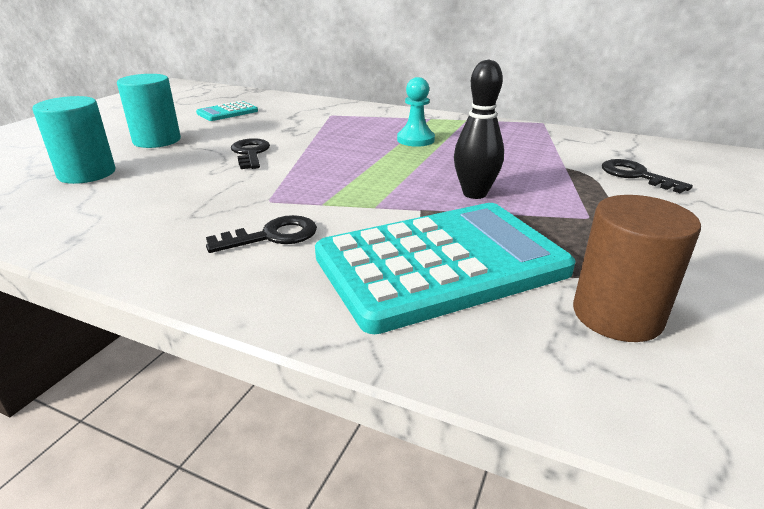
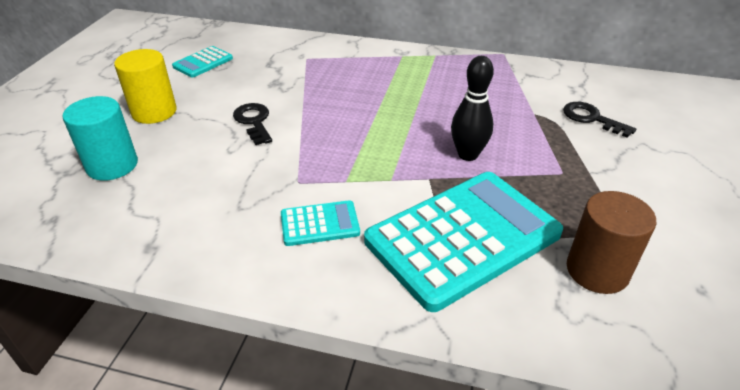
camera: 10 degrees left, 10 degrees up
turquoise cylinder [117,74,181,148] -> yellow cylinder [114,49,177,124]
black key [206,215,317,253] -> turquoise calculator [281,200,360,246]
turquoise pawn [397,77,435,147] -> none

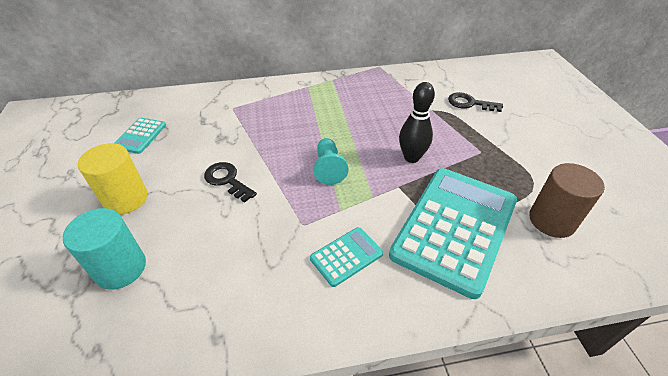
camera: 25 degrees left, 5 degrees up
none -> turquoise pawn [314,138,348,185]

